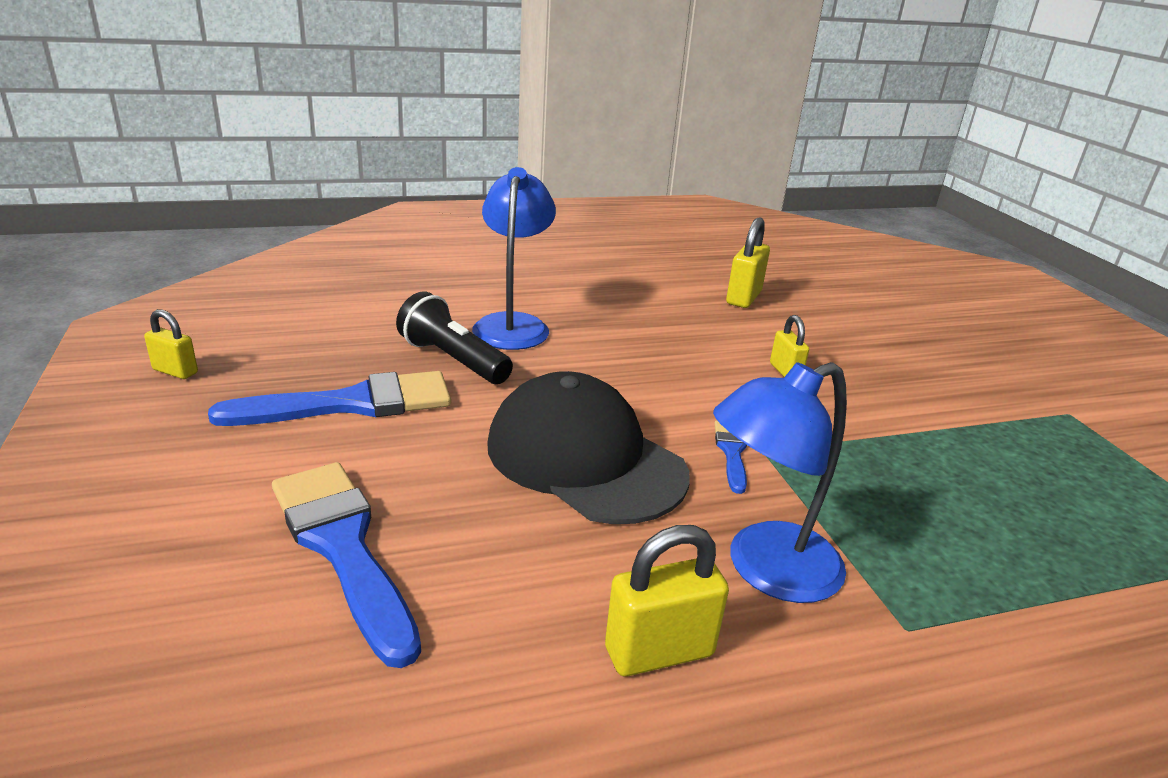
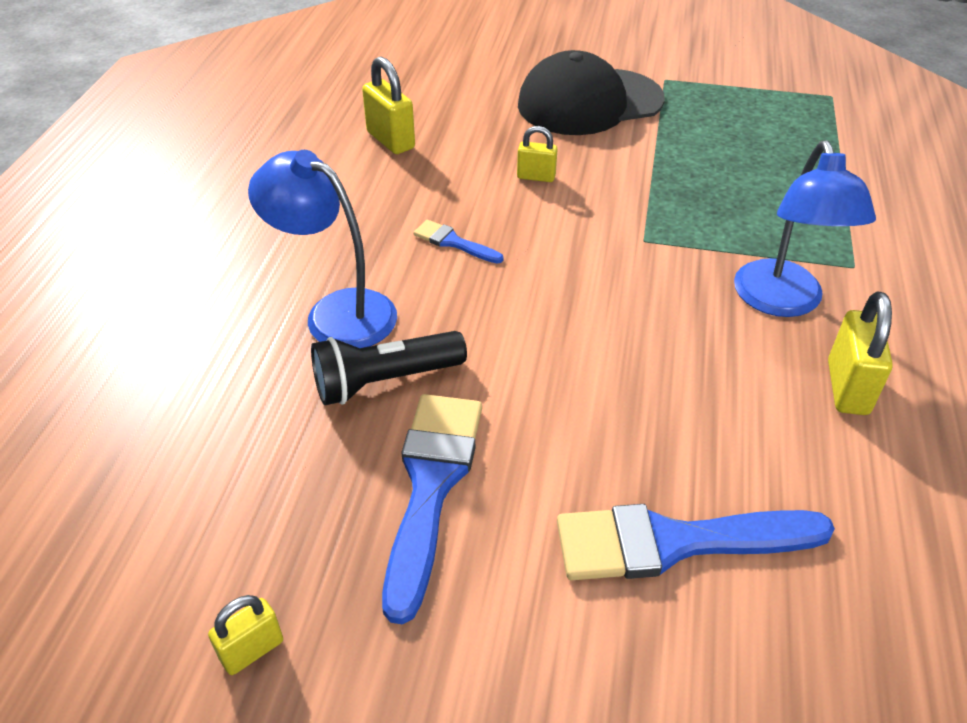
camera: 60 degrees left, 15 degrees up
black cap [487,371,690,524] -> black cap moved to [518,50,665,135]
blue brush [714,421,747,494] -> blue brush moved to [413,220,504,264]

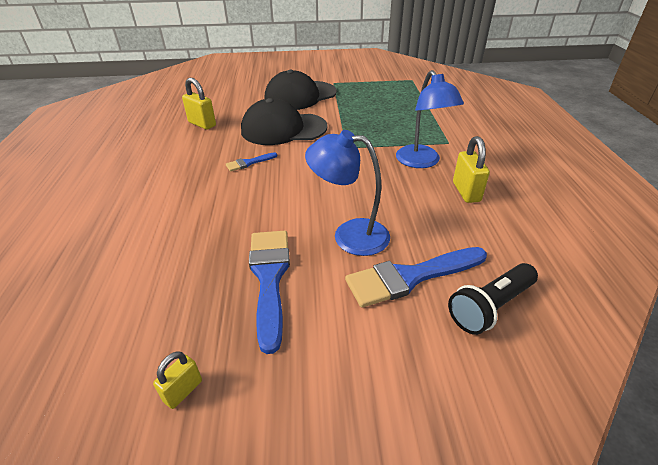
camera: 15 degrees left, 5 degrees down
blue lamp [248,150,397,348] -> blue lamp moved to [305,130,390,256]
black flashlight [311,331,467,405] -> black flashlight moved to [448,263,538,335]
blue brush [413,220,504,264] -> blue brush turned 45 degrees counterclockwise [226,152,277,172]
yellow padlock [517,126,558,182] -> black cap [241,98,328,145]

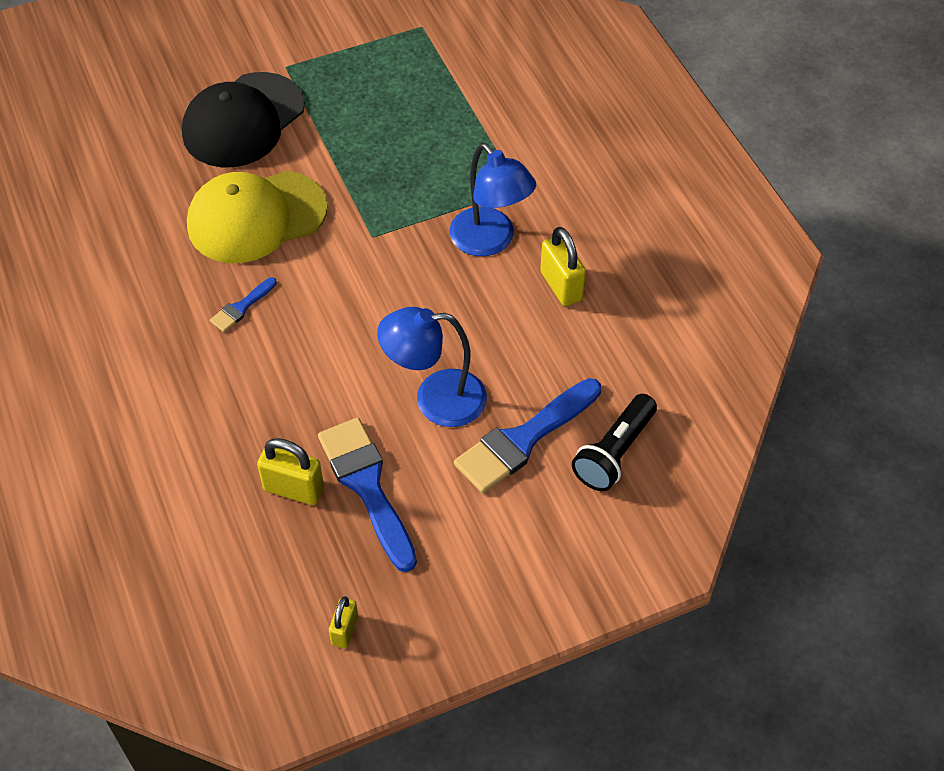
camera: 20 degrees left, 15 degrees up
yellow padlock [182,78,216,130] -> yellow padlock moved to [257,438,324,505]
black cap [241,98,328,145] -> yellow cap [187,171,328,263]

